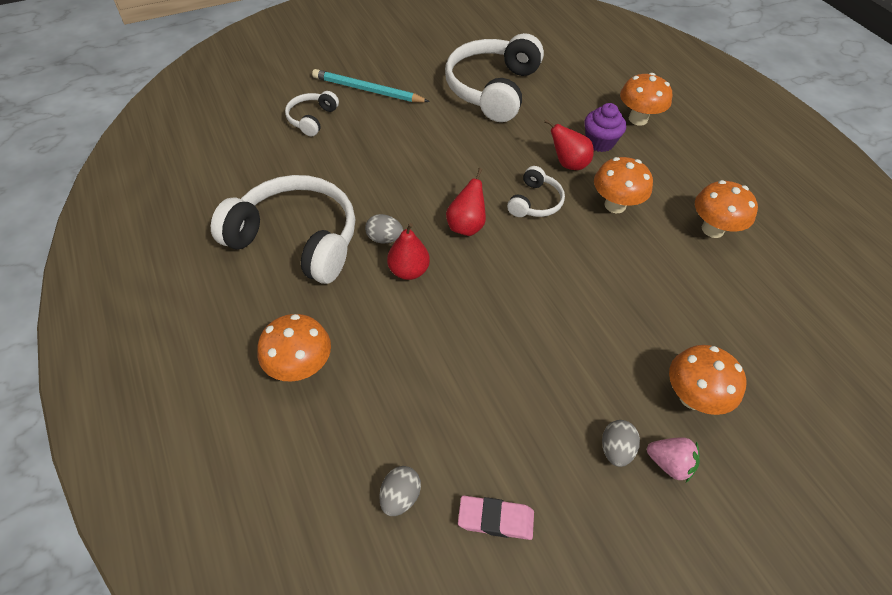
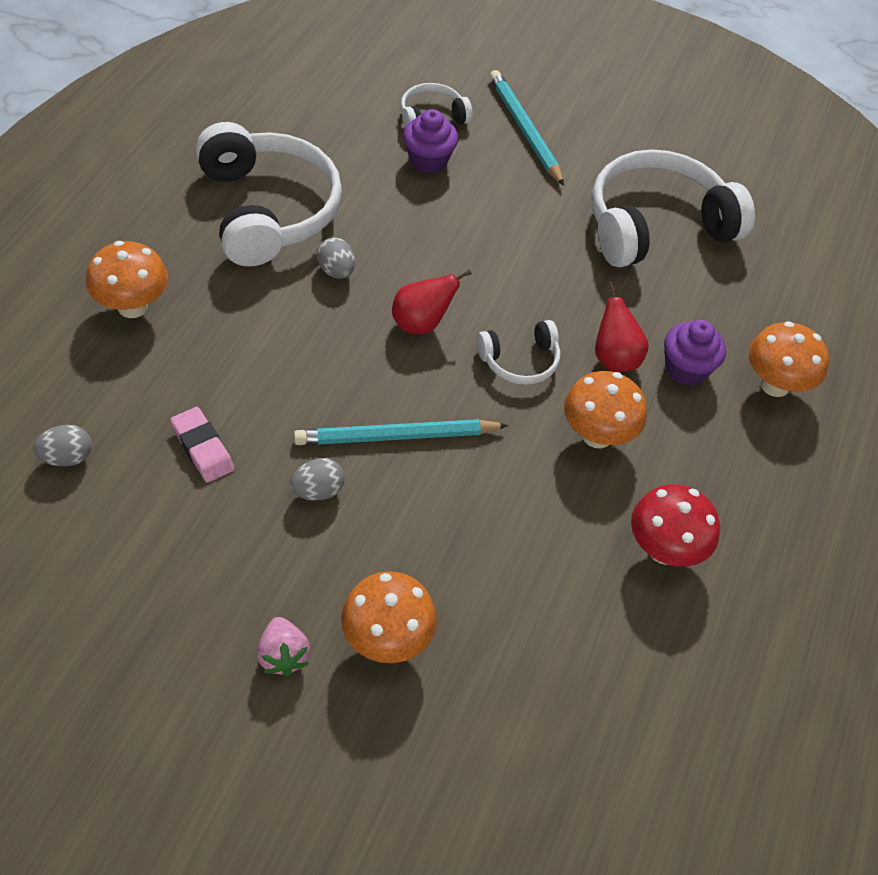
camera: 45 degrees right, 0 degrees up
red pear [387,223,430,280] -> none
pink eraser [458,496,534,540] -> pink eraser moved to [170,407,234,482]
grey egg [602,420,640,467] -> grey egg moved to [290,458,345,501]
orange mushroom [695,180,758,238] -> red mushroom [631,484,720,567]
none -> turquoise pencil [294,419,508,445]
none -> purple cupcake [403,109,458,173]

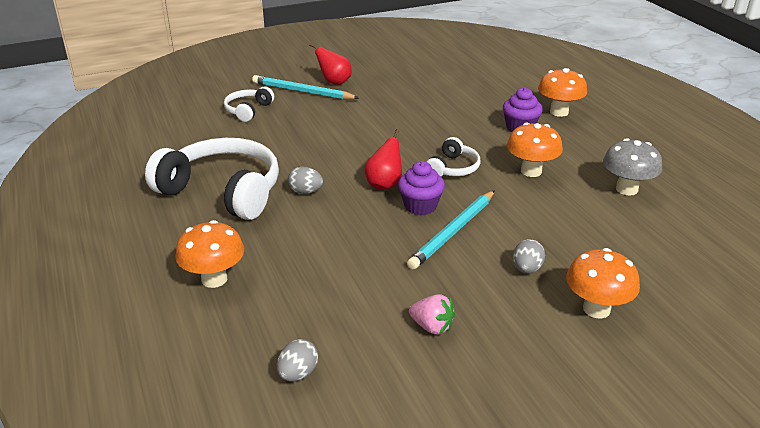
camera: 40 degrees left, 20 degrees down
pink eraser [170,407,234,482] -> none
pink strawberry [257,617,310,676] -> pink strawberry moved to [409,294,455,335]
grey egg [290,458,345,501] -> grey egg moved to [513,239,545,274]
purple cupcake [403,109,458,173] -> purple cupcake moved to [398,161,445,215]
white headphones [592,149,755,268] -> none
red pear [595,282,649,372] -> red pear moved to [309,43,352,85]
red mushroom [631,484,720,567] -> grey mushroom [603,138,662,196]

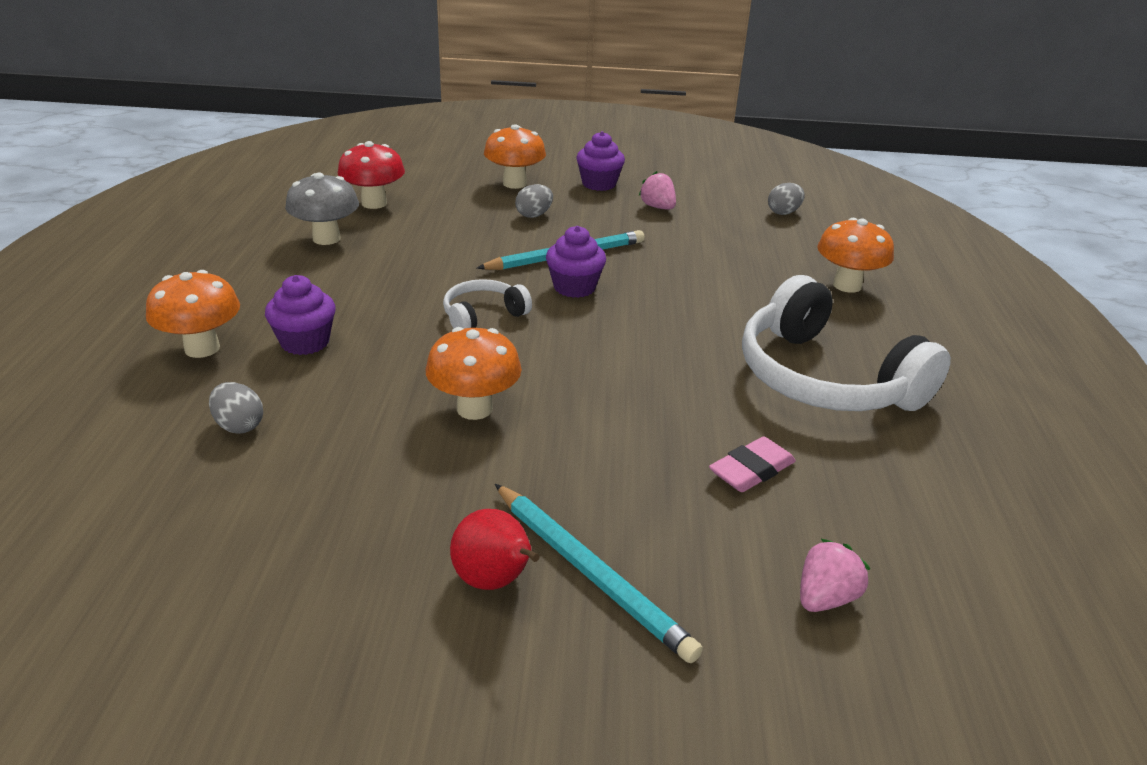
camera: 155 degrees left, 0 degrees up
white headphones [224,87,274,122] -> none
grey egg [288,167,323,194] -> grey egg moved to [209,382,263,434]
red pear [365,129,402,190] -> none
orange mushroom [507,123,563,177] -> orange mushroom moved to [426,327,522,420]
none -> red mushroom [338,141,405,209]
none -> purple cupcake [576,131,625,191]
none -> pink eraser [709,436,796,492]
none -> pink strawberry [800,539,870,612]

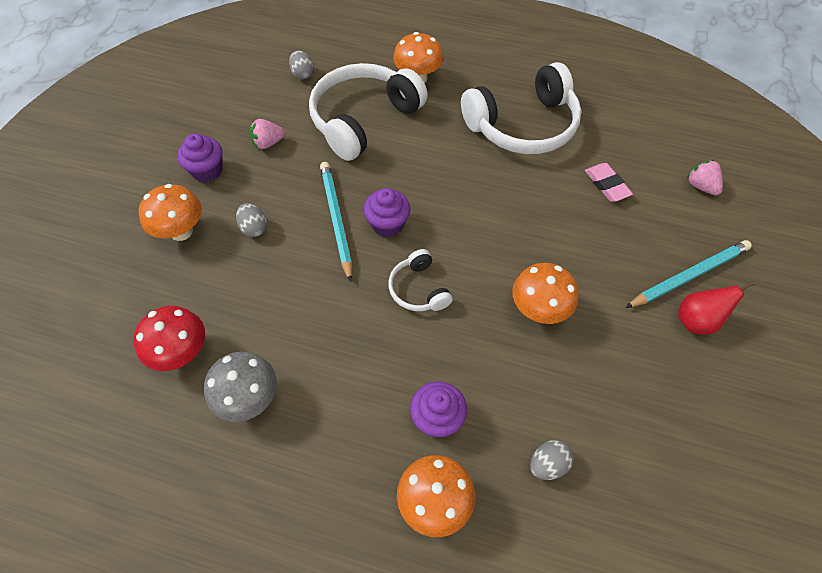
camera: 75 degrees left, 25 degrees up
none -> white headphones [309,63,428,161]

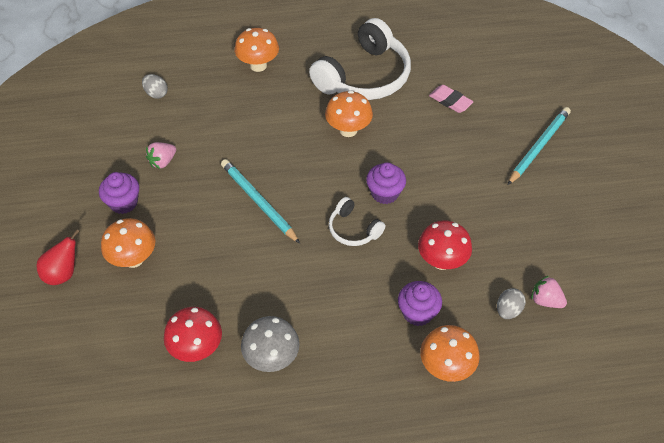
camera: 25 degrees left, 5 degrees down
grey egg [236,203,267,237] -> none
white headphones [309,63,428,161] -> none
purple cupcake [363,188,410,237] -> purple cupcake moved to [366,162,406,204]
orange mushroom [512,263,579,324] -> orange mushroom moved to [325,91,373,137]
red pear [678,281,755,335] -> red pear moved to [36,229,80,285]
pink strawberry [687,160,723,195] -> pink strawberry moved to [531,276,567,308]
none -> red mushroom [418,220,472,270]

